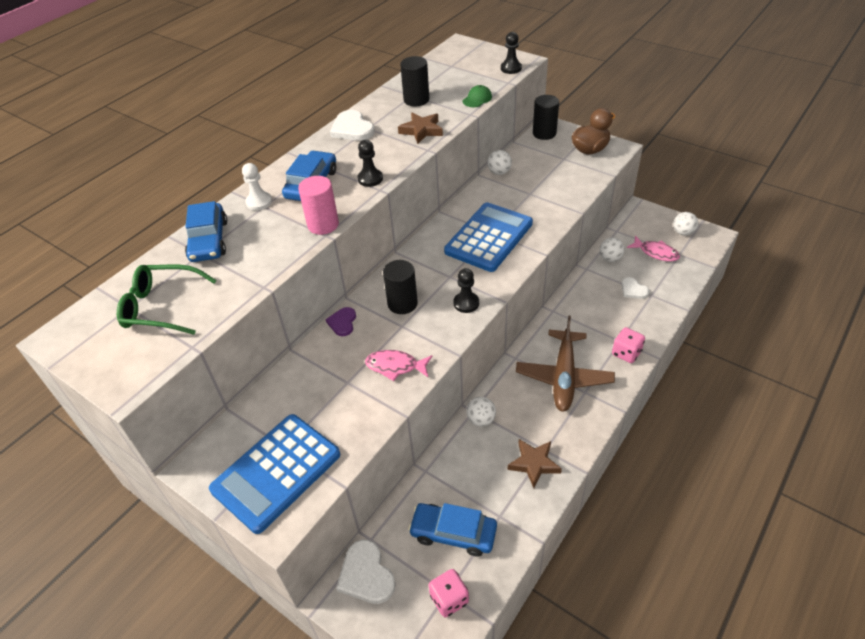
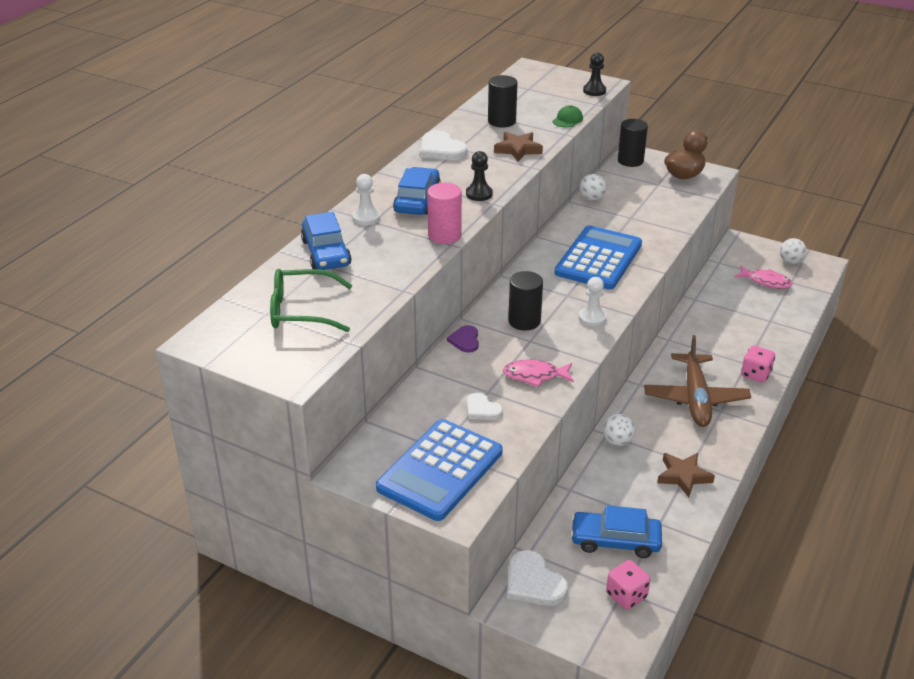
camera: 10 degrees left, 10 degrees down
black pawn [453,268,479,313] -> white pawn [579,277,607,327]
white ball [600,238,625,262] -> none
white heart [622,277,650,299] -> white heart moved to [467,393,503,420]

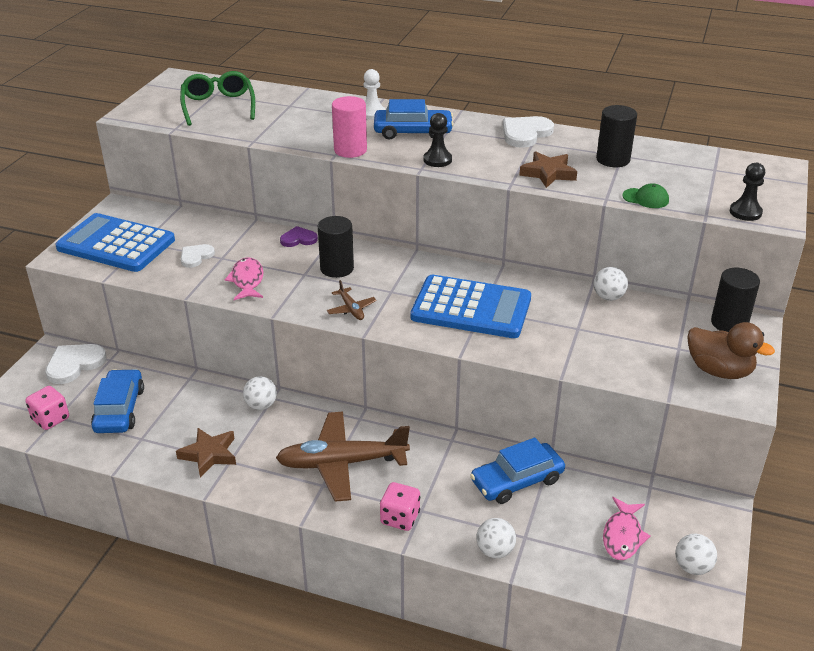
camera: 80 degrees right, 0 degrees up
blue car [301,212,352,270] -> blue car moved to [470,438,565,504]
white pawn [579,277,607,327] -> brown plane [327,280,376,320]
none -> white ball [476,518,516,558]

